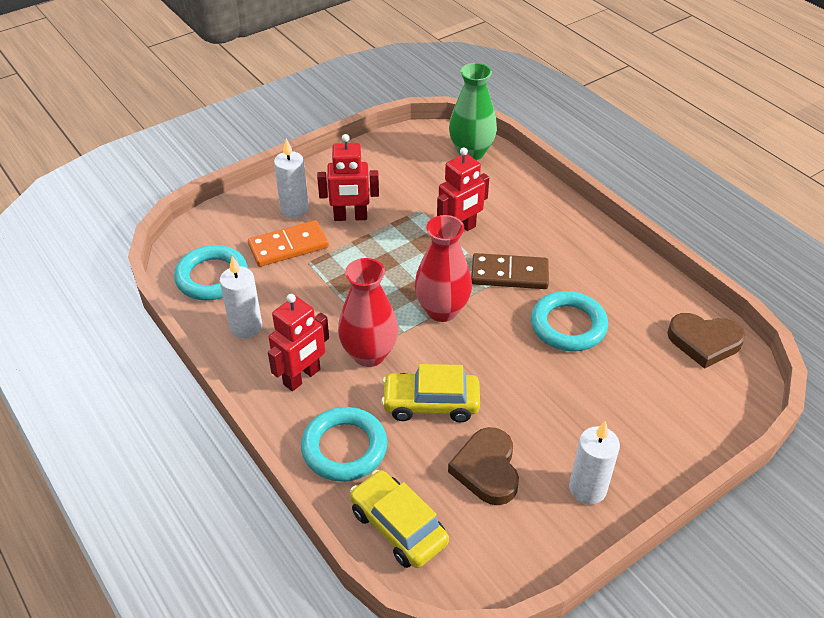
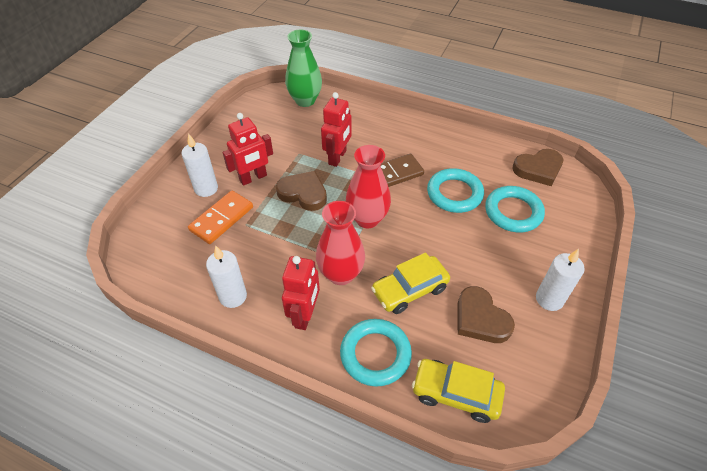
camera: 30 degrees left, 5 degrees up
turquoise ring [174,245,248,300] -> turquoise ring moved to [485,186,545,232]
none -> brown heart [276,171,327,211]

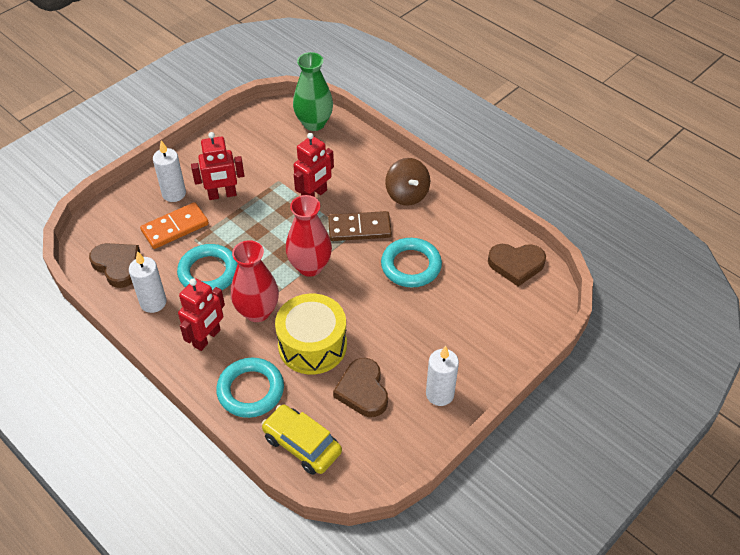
camera: 20 degrees right, 0 degrees up
brown heart [276,171,327,211] -> brown heart moved to [89,243,140,288]
yellow car [371,252,450,314] -> yellow drum [275,294,347,374]
turquoise ring [485,186,545,232] -> turquoise ring moved to [177,244,238,290]
none -> brown spinning top [385,158,430,206]

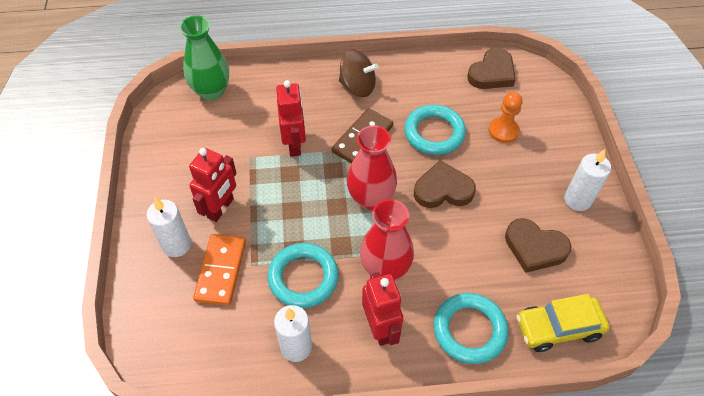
camera: 50 degrees left, 5 degrees up
brown heart [89,243,140,288] -> brown heart moved to [414,160,476,208]
yellow drum [275,294,347,374] -> none
none -> orange pawn [488,92,523,143]

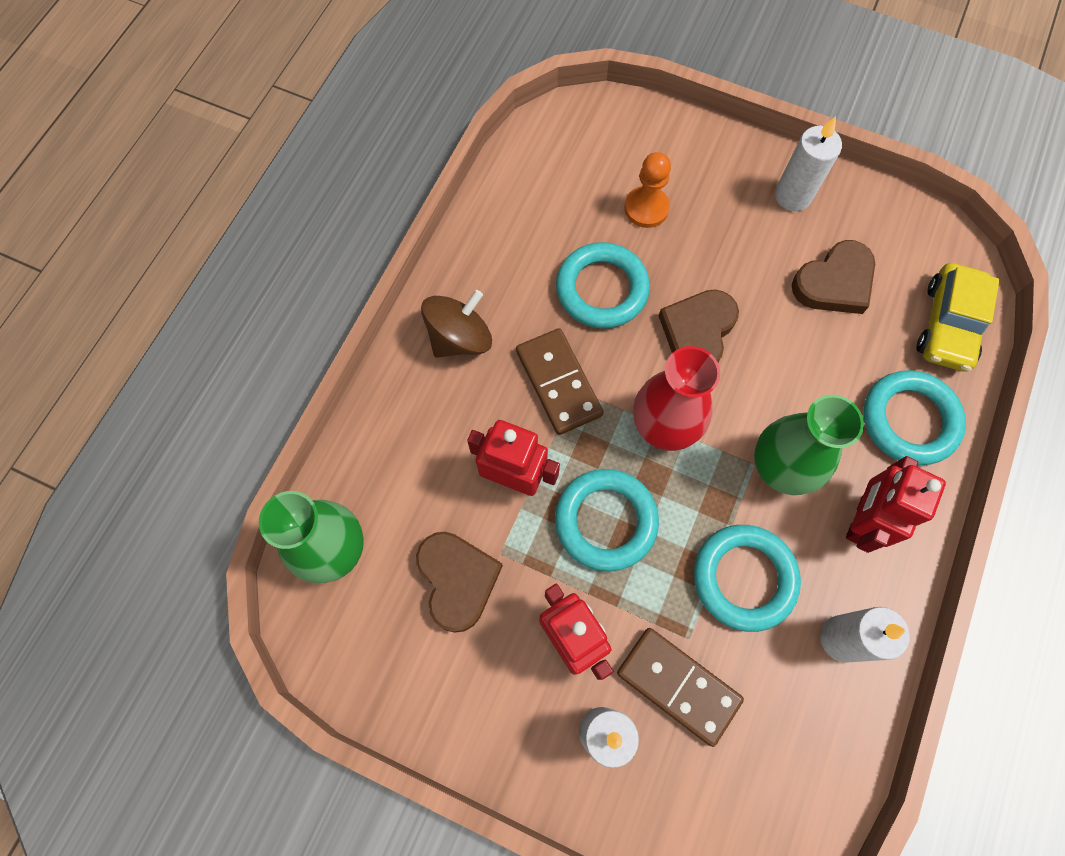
camera: 60 degrees left, 15 degrees up
orange domino [193,234,246,306] -> brown domino [617,628,744,747]
red vase [360,199,414,280] -> green vase [754,395,864,495]
red robot [362,272,403,346] -> red robot turned 75 degrees counterclockwise [846,456,946,553]
brown heart [467,48,516,89] -> brown heart moved to [416,532,503,633]
none -> turquoise ring [555,469,659,571]

